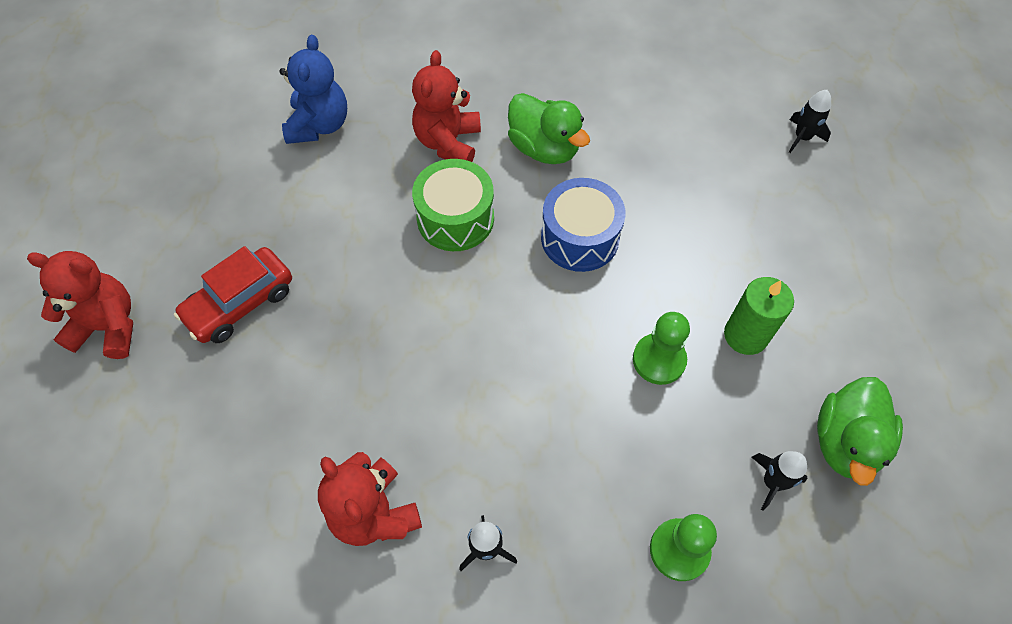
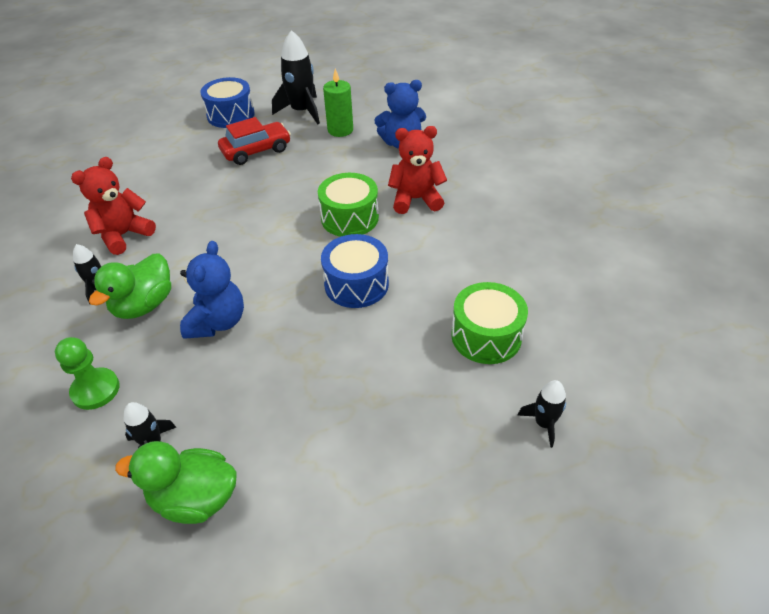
camera: 75 degrees right, 15 degrees down
red teddy bear [27,251,133,359] -> blue drum [200,77,255,128]
red car [174,246,292,343] -> red car turned 120 degrees clockwise [218,117,291,165]
green duck [508,93,590,164] -> green duck moved to [89,253,171,319]
green pawn [633,312,690,385] -> none
green candle [724,277,794,355] -> green candle moved to [323,68,353,137]
none -> blue teddy bear [180,241,244,339]
none -> black rocket [272,30,320,124]
none -> green drum [451,282,528,364]

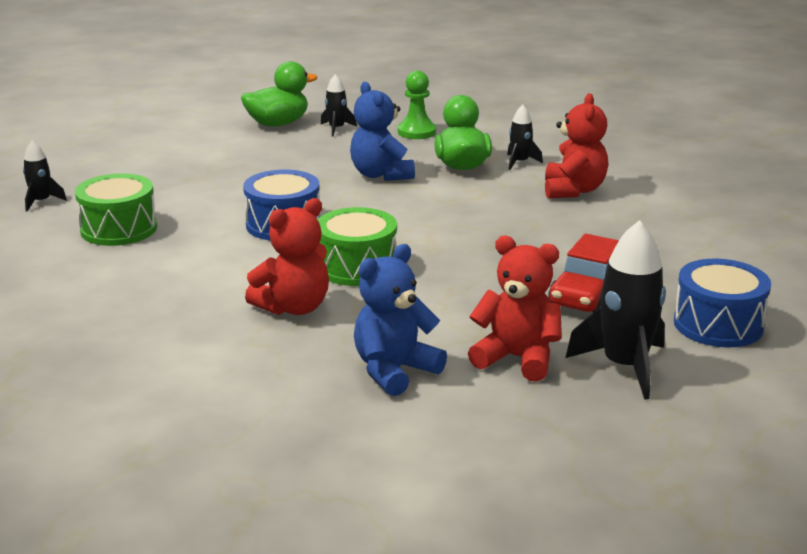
camera: 145 degrees right, 20 degrees down
green candle [323,68,353,137] -> red teddy bear [468,236,562,382]

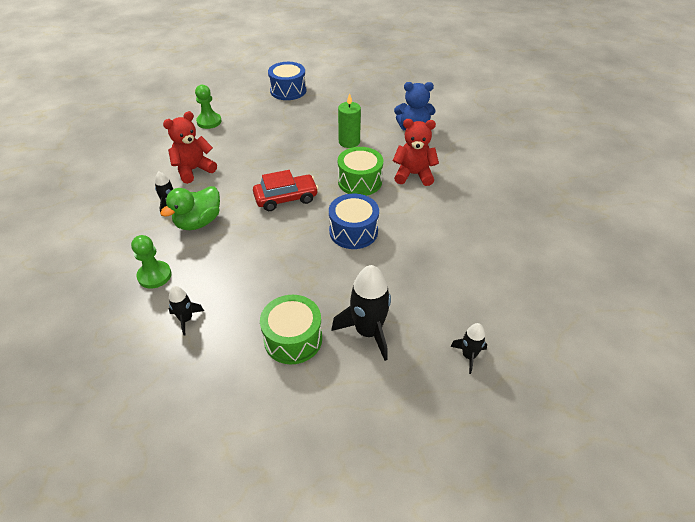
camera: 135 degrees left, 20 degrees up
green drum [75,173,157,246] -> green drum moved to [260,295,322,364]
green duck [241,61,317,126] -> none
blue teddy bear [350,82,415,181] -> none
red teddy bear [468,236,562,382] -> none
red car [548,234,619,312] -> red car moved to [253,170,319,211]
black rocket [566,220,666,400] -> black rocket moved to [331,265,391,361]
none -> green pawn [195,85,222,129]
none -> green candle [338,93,361,148]

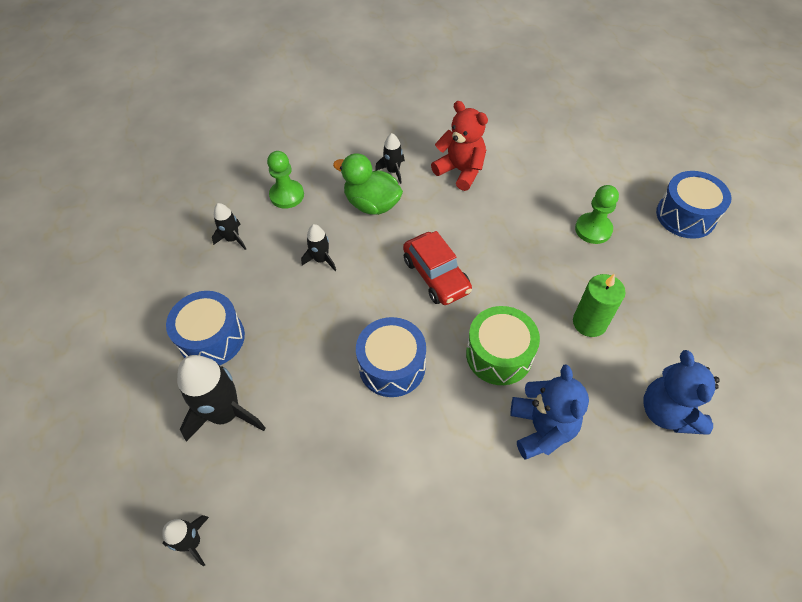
camera: 80 degrees right, 10 degrees up
green pawn [195,85,222,129] -> green pawn moved to [575,185,619,244]
green drum [260,295,322,364] -> blue drum [166,291,245,365]
red teddy bear [393,119,439,186] -> blue teddy bear [510,364,589,459]
none -> black rocket [301,224,336,271]

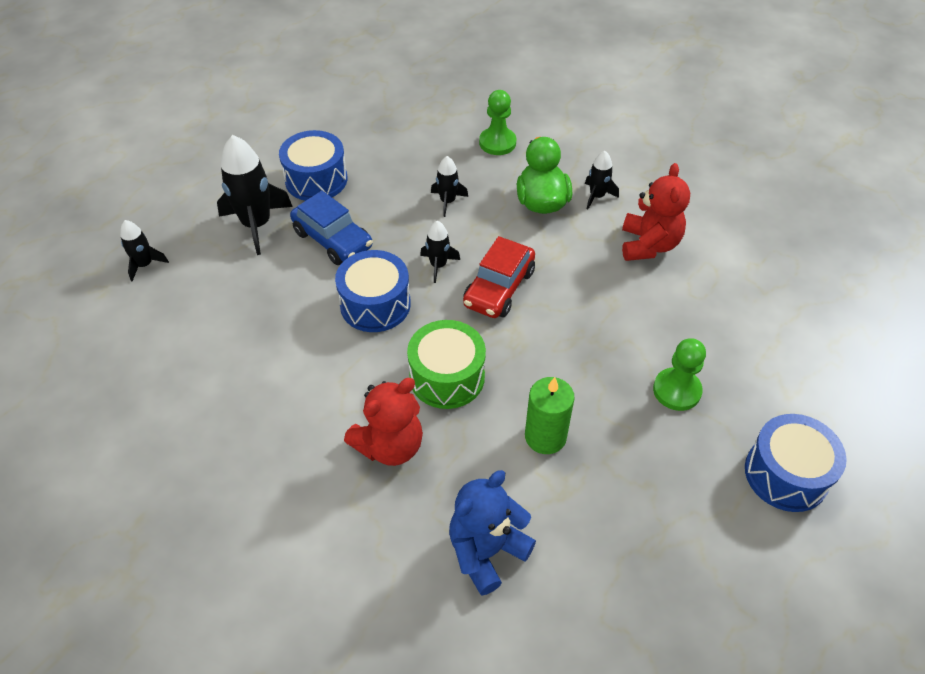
camera: 55 degrees right, 5 degrees down
black rocket [212,203,246,250] -> black rocket moved to [420,221,460,283]
blue teddy bear [510,364,589,459] -> red teddy bear [344,378,423,466]
none -> blue car [290,191,373,265]

